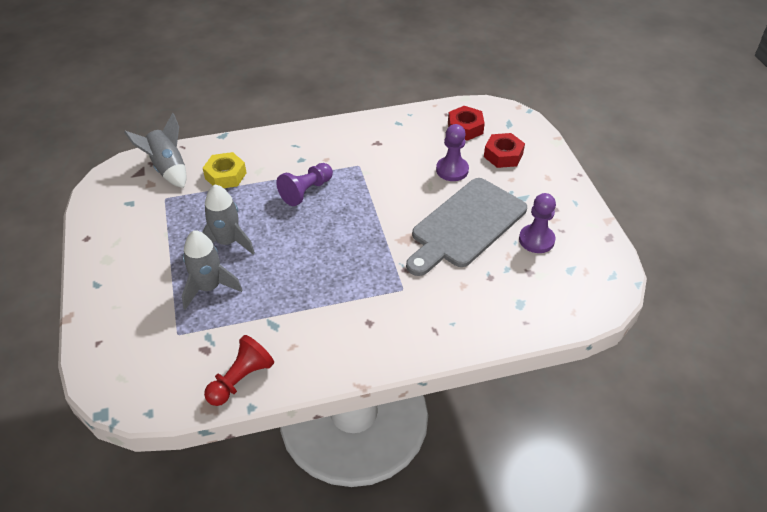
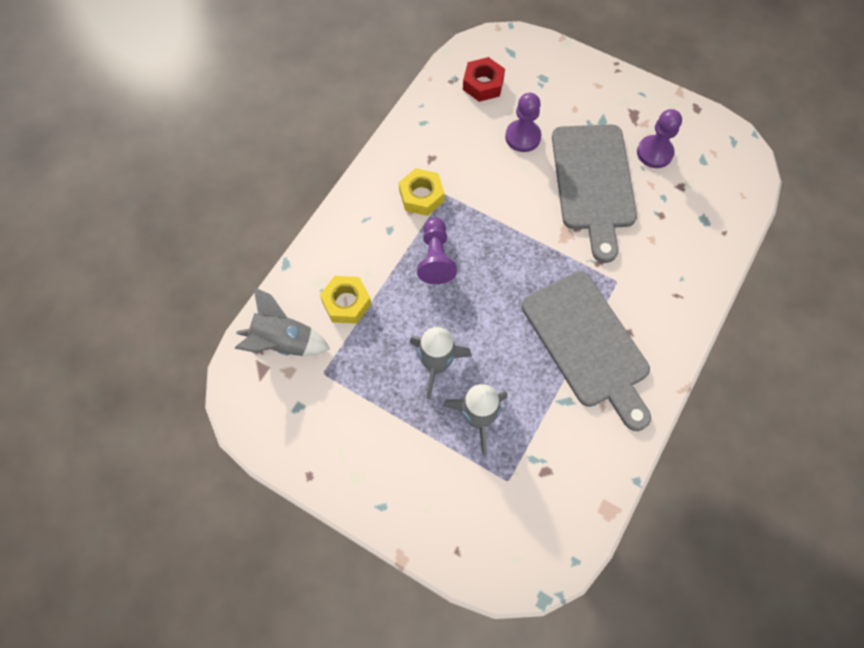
camera: 45 degrees left, 20 degrees up
red pawn [204,335,274,406] -> none
red nut [484,133,525,168] -> none
none -> yellow nut [399,168,445,216]
none -> grey cutting board [522,271,651,431]

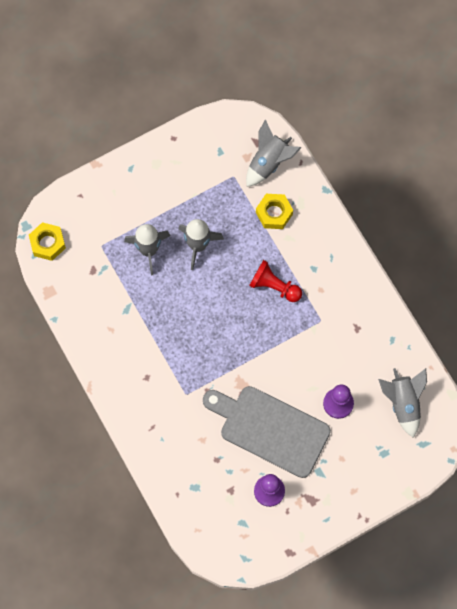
camera: 120 degrees right, 5 degrees up
yellow nut [399,168,445,216] -> yellow nut moved to [29,222,66,261]
purple pawn [417,217,457,284] -> red pawn [249,260,302,302]
red nut [463,57,505,102] -> grey rocket [378,368,427,438]
grey cutting board [522,271,651,431] -> none

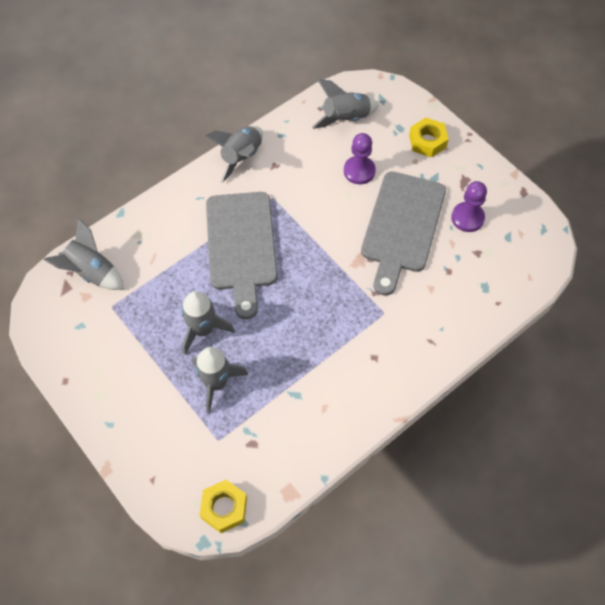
camera: 100 degrees left, 10 degrees down
red pawn [249,260,302,302] -> grey cutting board [206,192,277,319]
yellow nut [256,194,293,229] -> yellow nut moved to [409,118,449,158]
none -> grey rocket [205,126,263,183]

